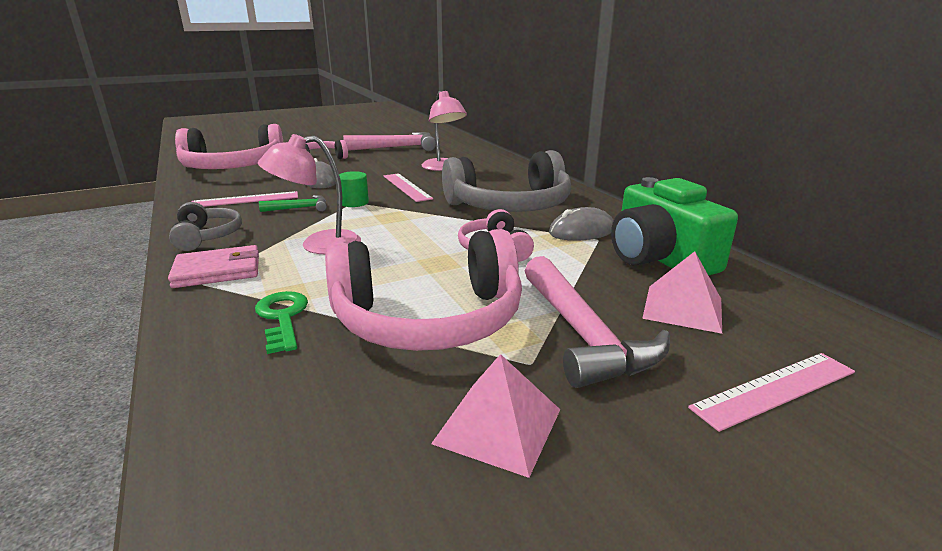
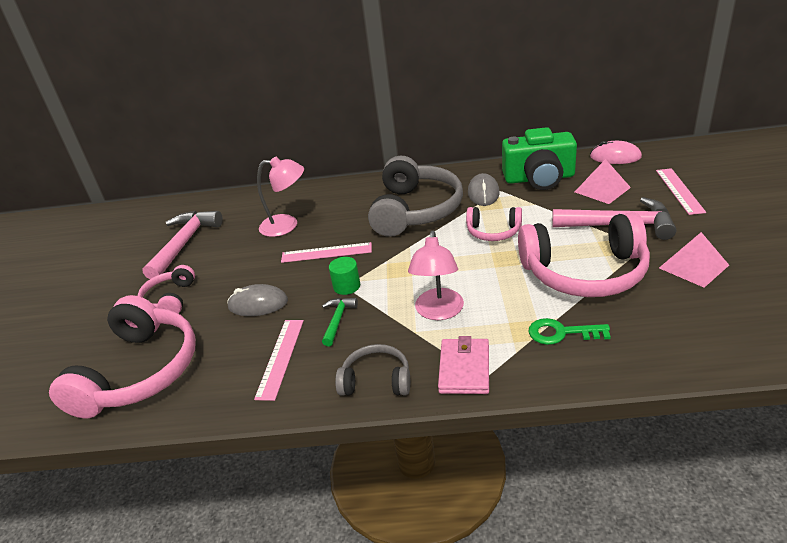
camera: 60 degrees left, 10 degrees up
pink headphones [325,229,522,351] -> pink headphones turned 75 degrees clockwise [518,212,650,297]
none -> pink mouse [590,141,642,164]

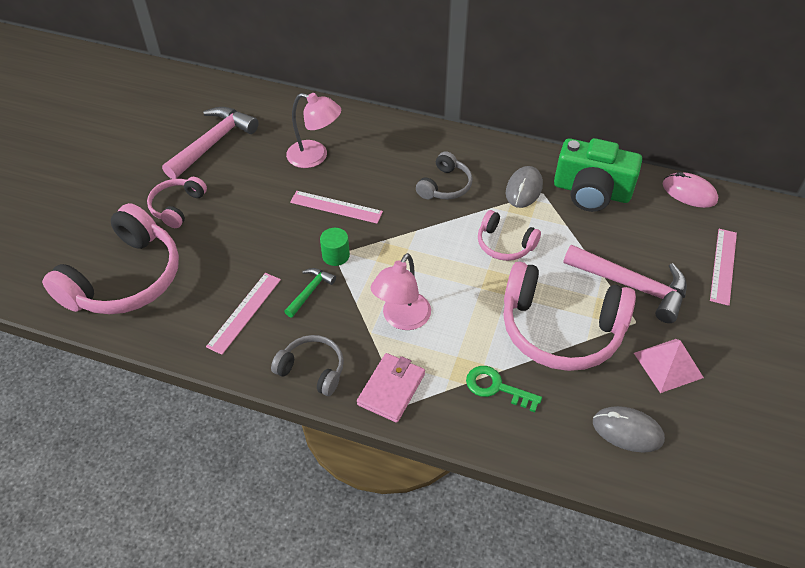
camera: 15 degrees right, 15 degrees up
grey mouse [227,284,288,316] -> grey mouse moved to [593,406,665,452]
grey headphones [368,156,463,237] -> grey headphones [416,151,473,200], size x0.51
pink pyramid [575,159,631,204] -> none

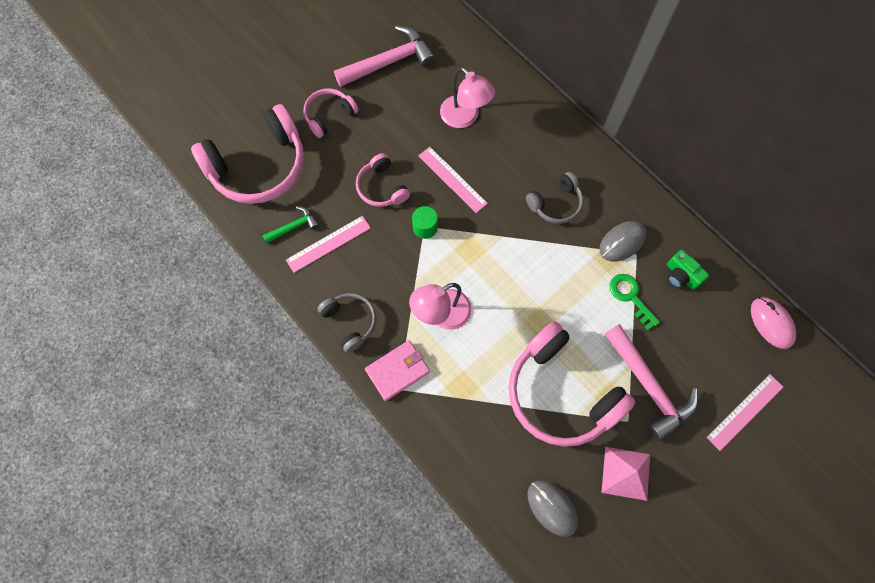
camera: 30 degrees right, 20 degrees up
green hammer [284,268,336,318] -> green hammer moved to [262,206,319,244]
green key [466,366,542,412] -> green key moved to [610,274,660,330]
pink headphones [478,210,541,261] -> pink headphones moved to [356,153,410,207]
green camera [554,138,642,212] -> green camera [667,250,709,290], size x0.49

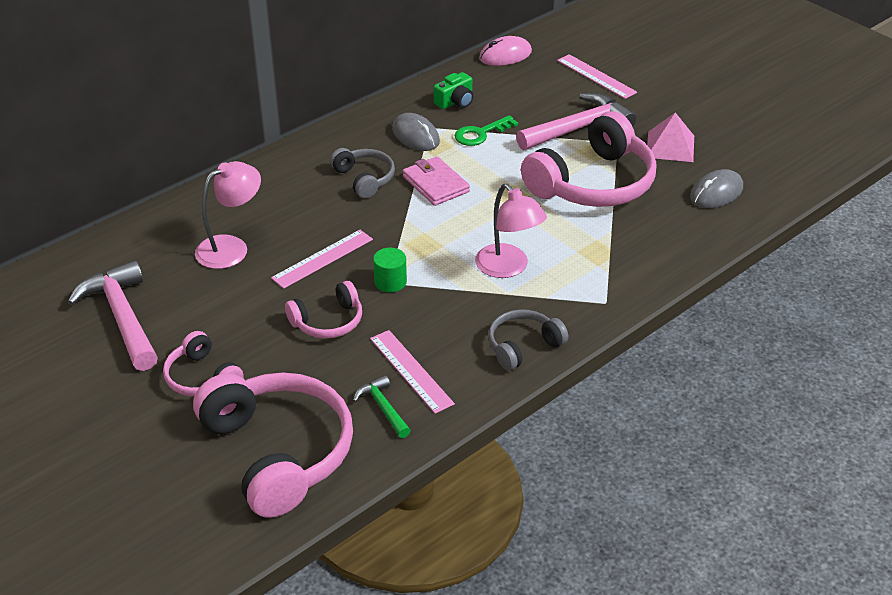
camera: 90 degrees left, 30 degrees down
pink wallet [365,340,430,401] -> pink wallet moved to [403,156,470,206]

